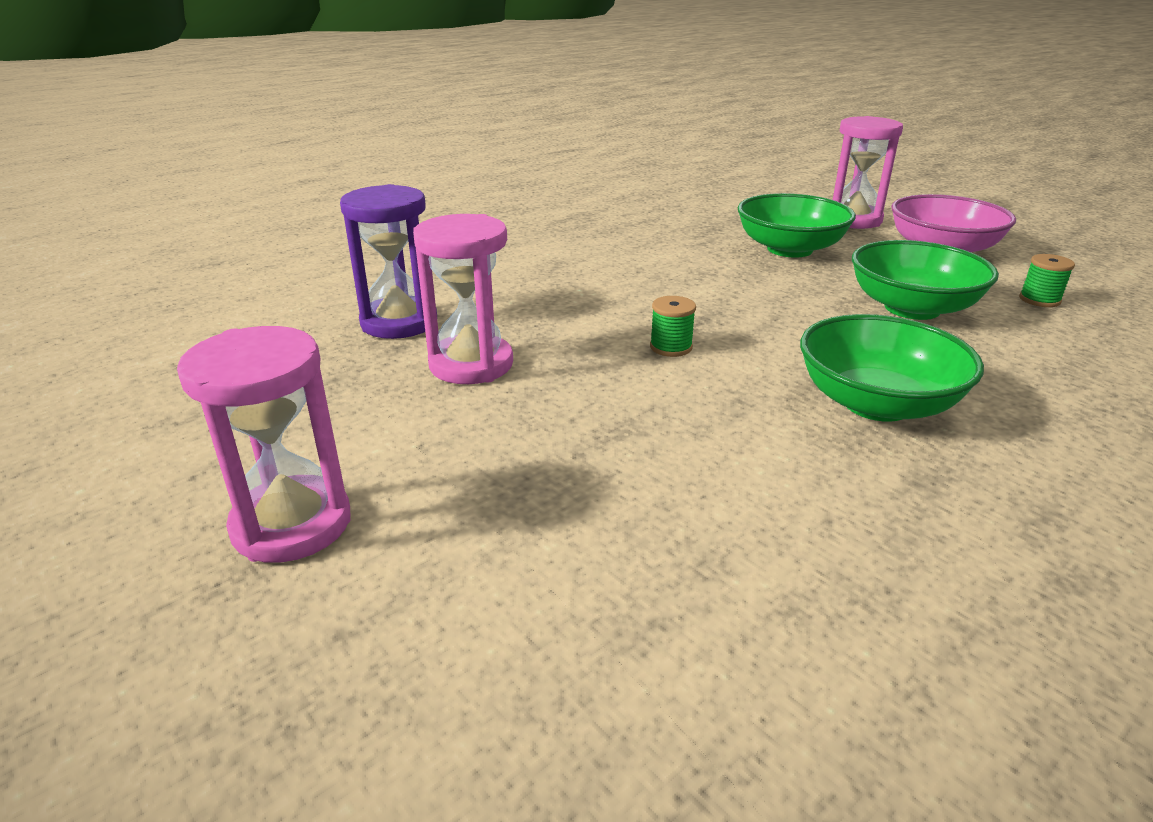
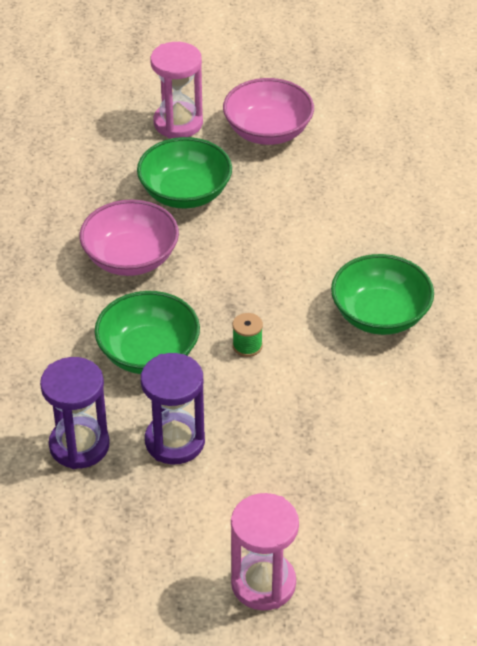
camera: 50 degrees left, 15 degrees up
pink hourglass [413,214,513,384] -> purple hourglass [141,353,205,464]
green bowl [852,240,999,320] -> green bowl moved to [94,291,200,374]
green spool [1019,254,1075,307] -> none
none -> pink bowl [80,199,179,276]

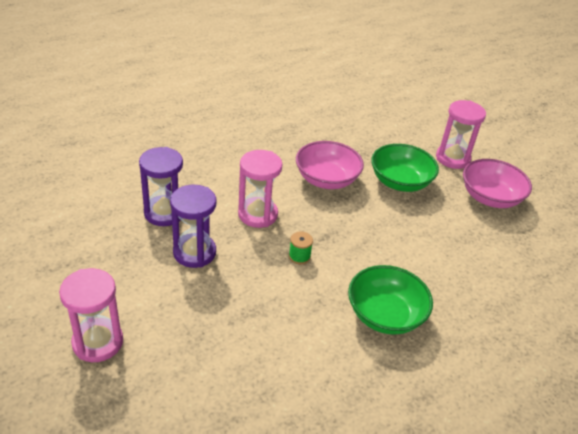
camera: 55 degrees right, 5 degrees down
green bowl [94,291,200,374] -> pink hourglass [238,150,282,228]

